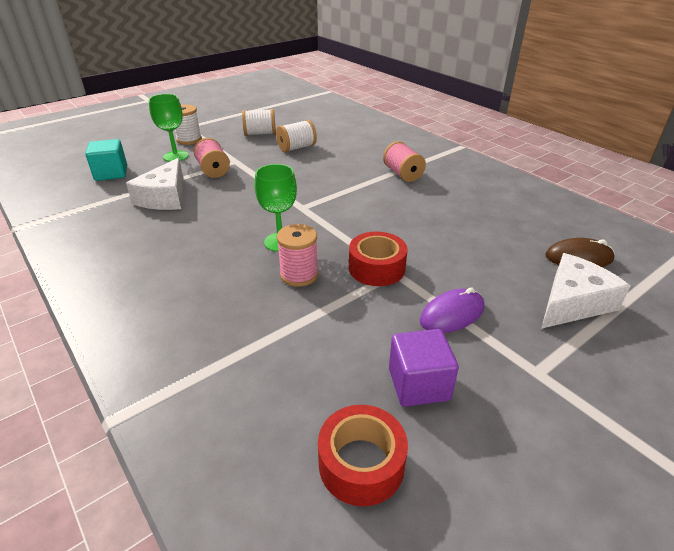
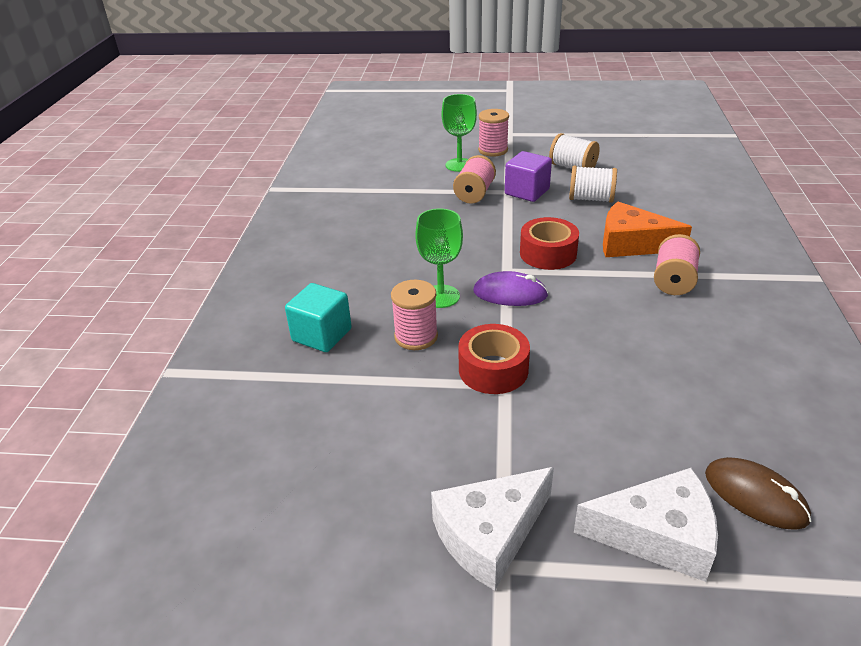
camera: 45 degrees right, 0 degrees up
turquoise cube [85,139,127,181] -> turquoise cube moved to [285,283,352,352]
white cheese [126,158,184,210] -> white cheese moved to [431,467,554,591]
white spool [175,105,202,145] -> pink spool [478,109,509,157]
red tape [318,405,408,506] -> red tape moved to [520,217,579,270]
purple cube [389,329,459,407] -> purple cube moved to [505,151,552,202]
purple mouse [420,287,484,333] -> purple mouse moved to [473,271,548,306]
none -> orange cheese [603,202,692,257]

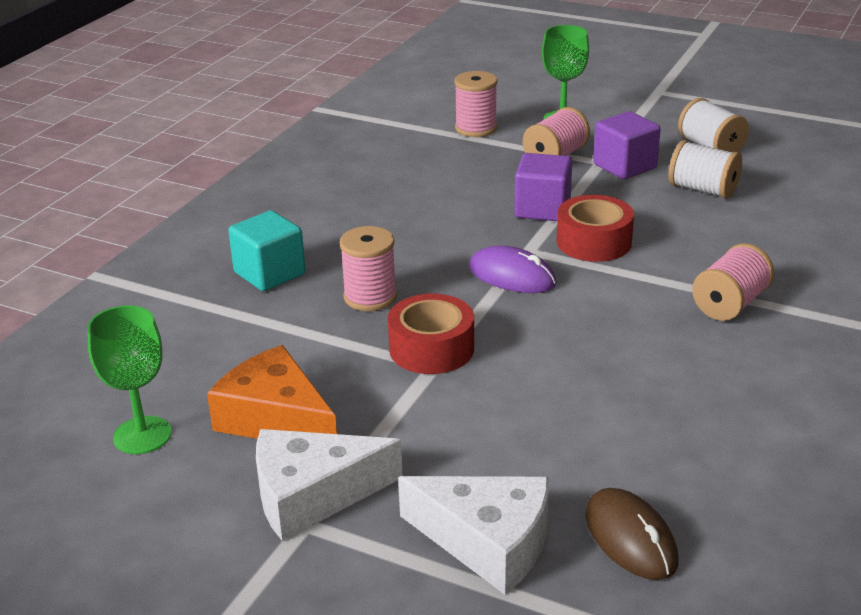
camera: 20 degrees right, 5 degrees down
green goblet [415,209,463,308] -> green goblet moved to [87,305,172,454]
pink spool [478,109,509,157] -> pink spool moved to [455,71,497,137]
orange cheese [603,202,692,257] -> orange cheese moved to [207,345,337,439]
none -> purple cube [514,153,572,221]

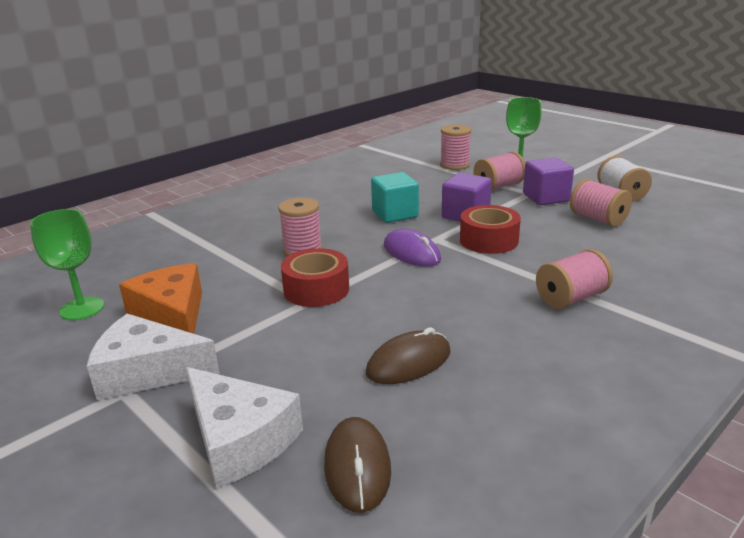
camera: 20 degrees right, 5 degrees down
turquoise cube [228,210,306,291] -> turquoise cube moved to [371,172,419,223]
white spool [668,140,742,199] -> pink spool [570,179,632,227]
none -> brown mouse [366,327,451,384]

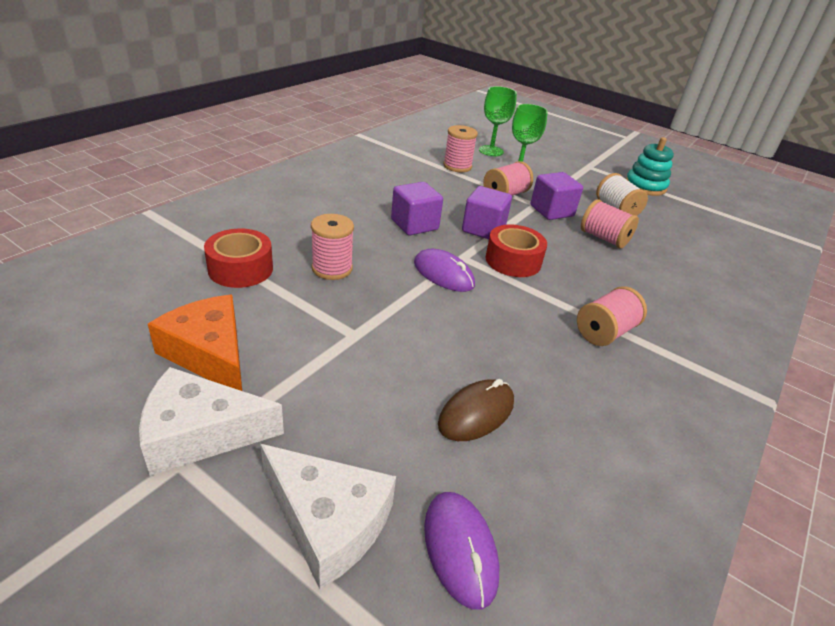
camera: 15 degrees left, 10 degrees up
green goblet [30,209,104,320] -> green goblet moved to [479,86,517,156]
red tape [281,248,349,307] -> red tape moved to [204,229,273,288]
brown mouse [324,417,391,513] -> purple mouse [424,492,499,610]
turquoise cube [371,172,419,223] -> purple cube [391,182,443,235]
none -> turquoise stacking toy [626,137,674,196]

